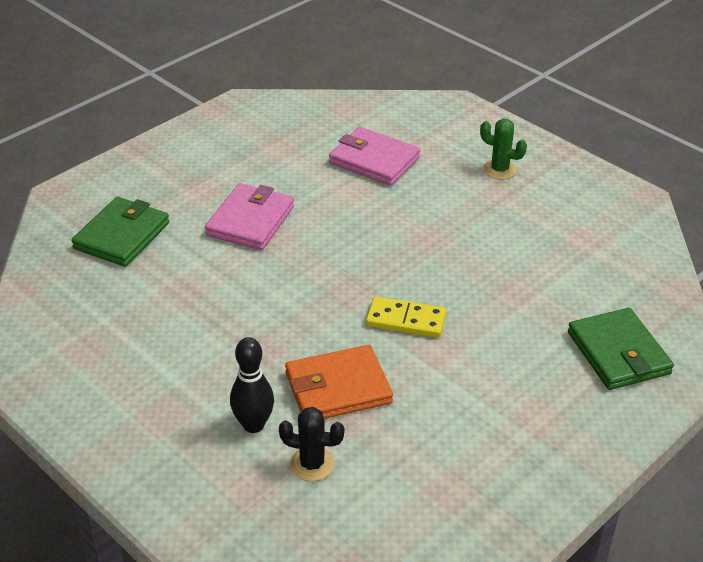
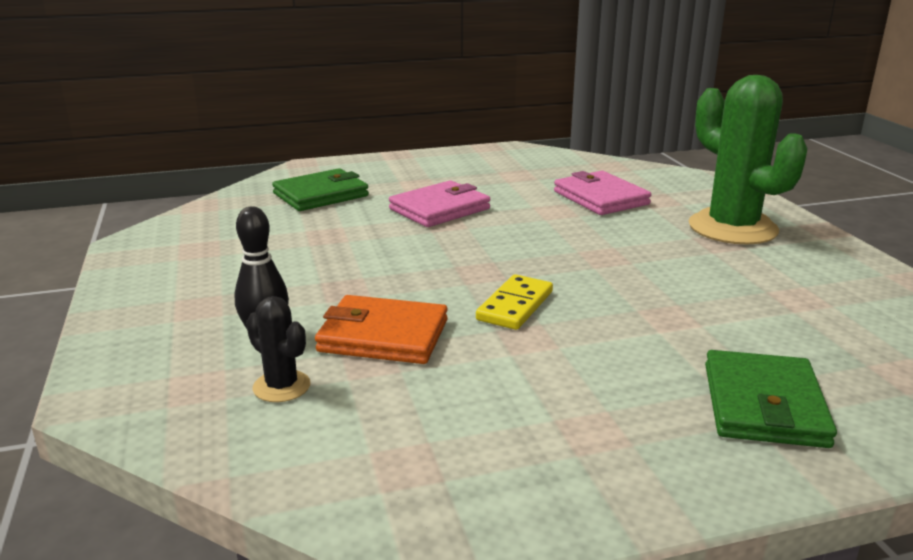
camera: 30 degrees right, 15 degrees down
yellow domino [366,296,446,338] -> yellow domino turned 75 degrees clockwise [476,274,553,330]
green cactus [480,119,527,180] -> green cactus [689,75,807,245], size x2.21

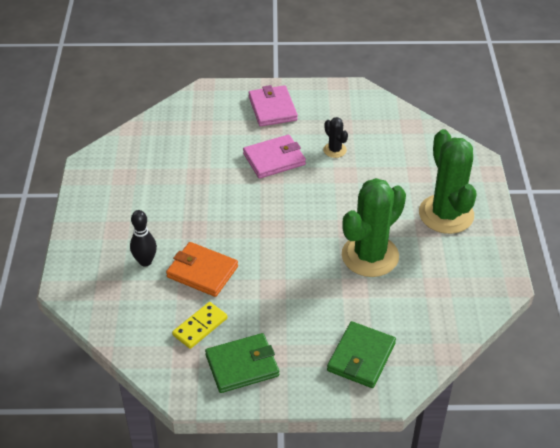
camera: 15 degrees right, 20 degrees up
black cactus [246,296,310,402] -> black cactus moved to [323,117,348,158]
green wallet [272,168,369,211] -> green wallet moved to [205,333,279,393]
yellow domino [476,274,553,330] -> yellow domino moved to [172,302,228,349]
pink wallet [554,171,652,215] -> pink wallet moved to [249,85,298,126]
none -> green cactus [342,178,406,277]

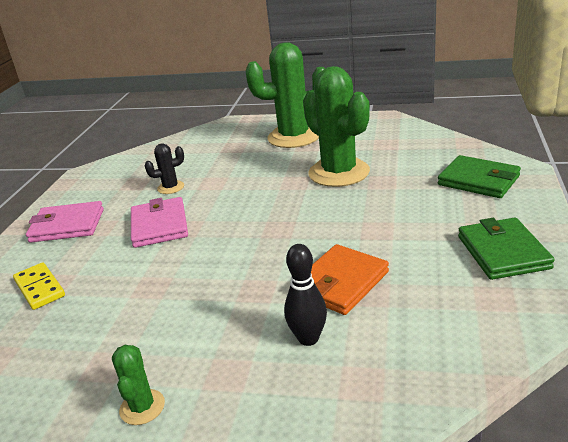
camera: 75 degrees left, 15 degrees down
yellow domino [172,302,228,349] -> yellow domino moved to [13,262,65,310]
none -> green cactus [112,345,165,425]

